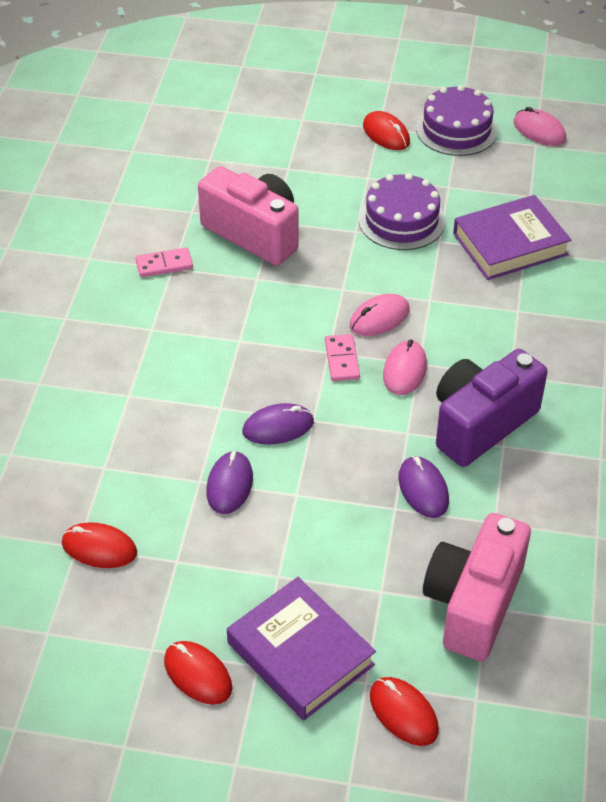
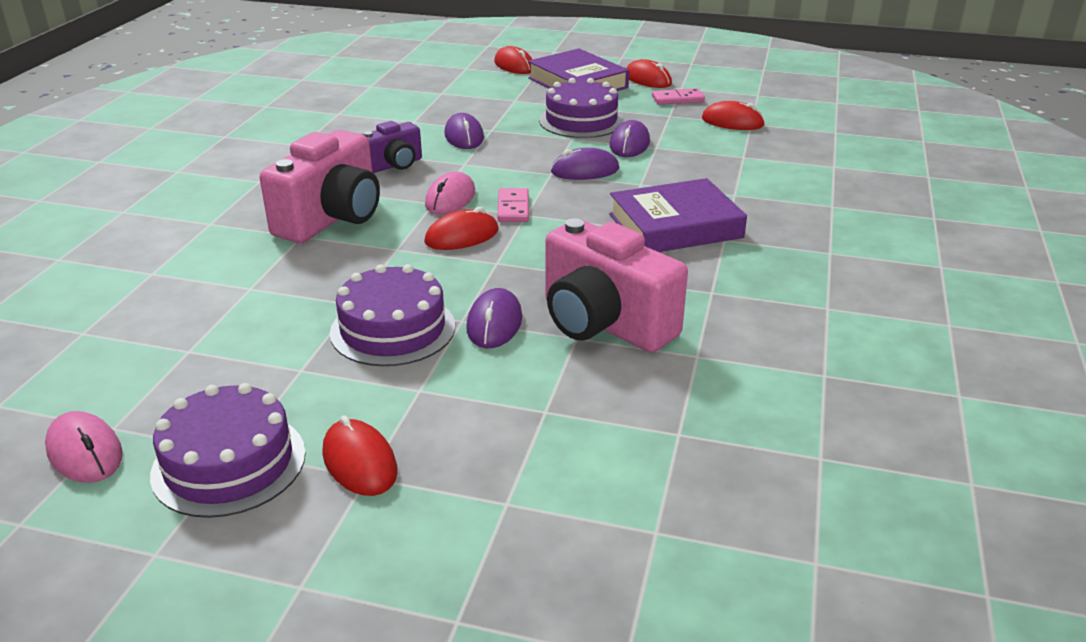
camera: 175 degrees left, 15 degrees down
pink domino [136,247,193,277] -> pink domino moved to [652,88,705,105]
pink mouse [350,294,410,336] -> red mouse [424,207,499,250]
pink camera [423,513,531,661] -> pink camera moved to [260,130,380,243]
purple camera [436,349,547,467] -> purple camera [361,121,422,173], size x0.56
purple book [453,195,571,280] -> purple book moved to [609,178,747,252]
none -> purple mouse [467,288,522,348]
none -> purple cake [539,78,624,138]

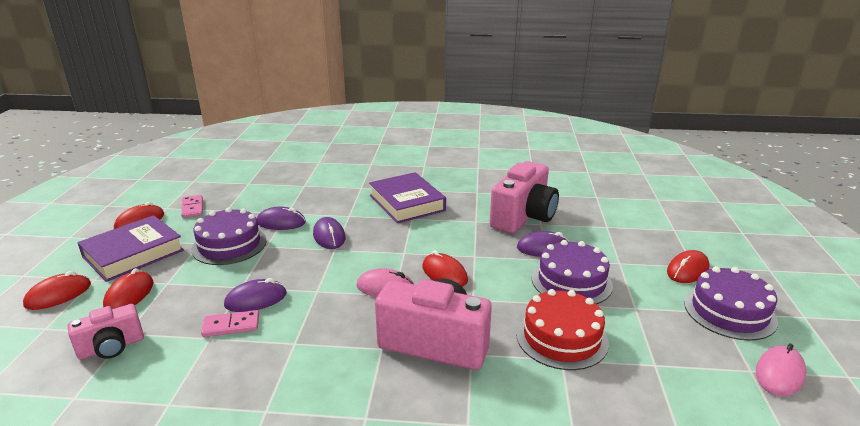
camera: 100 degrees left, 5 degrees down
purple camera [361,121,422,173] -> none
pink domino [497,188,529,222] -> pink domino moved to [201,310,259,337]
red mouse [702,101,765,130] -> red mouse moved to [103,268,153,309]
none -> pink camera [68,304,144,360]
none -> red cake [516,289,609,370]

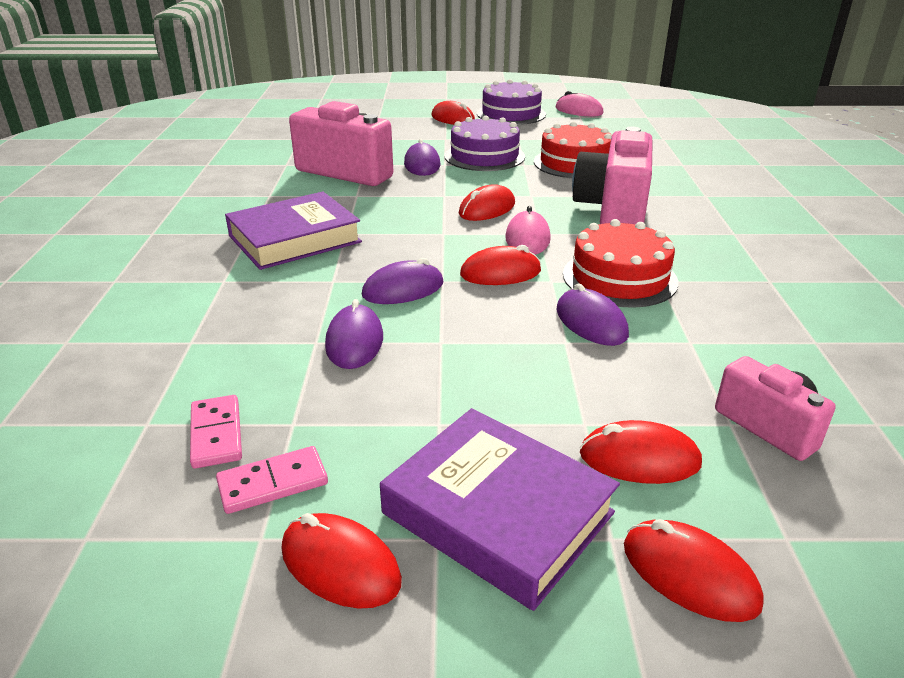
camera: 95 degrees left, 5 degrees up
purple cake [191,207,267,265] -> none
pink domino [201,310,259,337] -> pink domino moved to [190,395,242,469]
none -> red mouse [460,245,541,285]
none -> red cake [563,219,679,308]

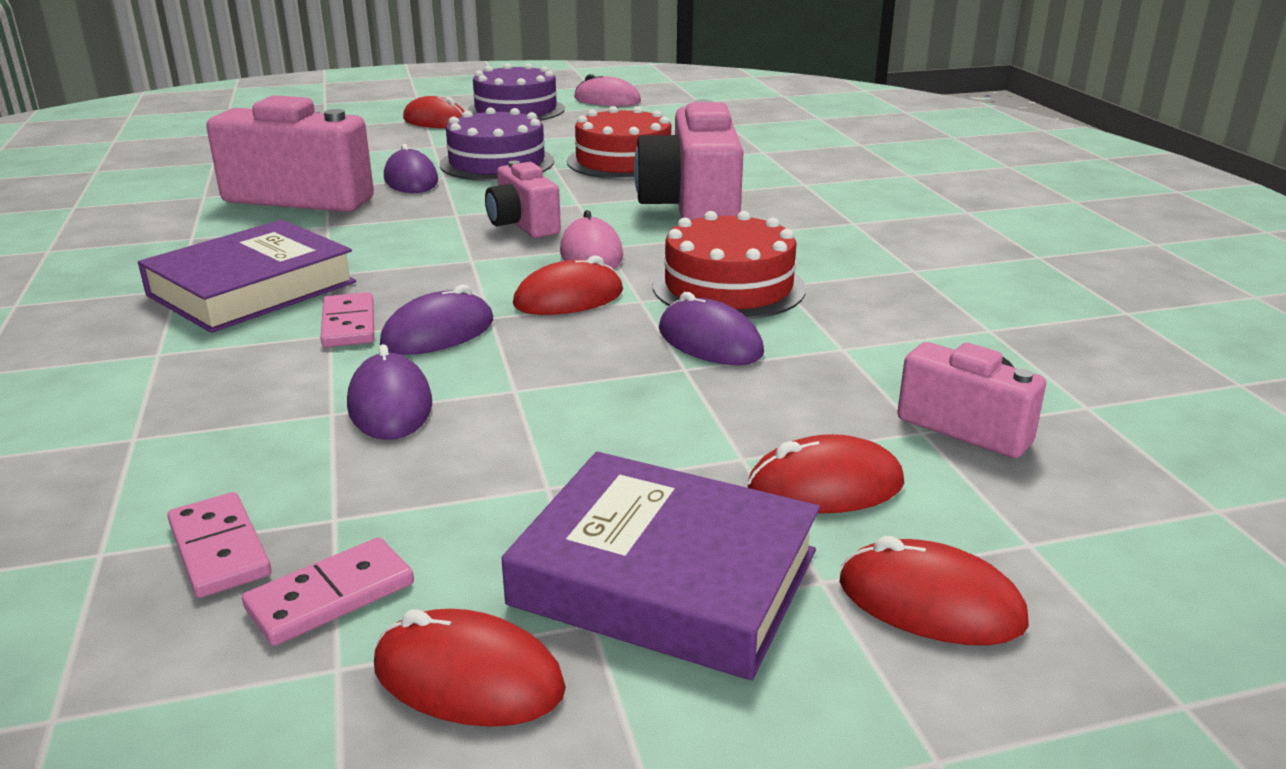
camera: 15 degrees left, 5 degrees down
red mouse [459,184,515,221] -> pink camera [485,160,561,238]
none -> pink domino [320,292,374,347]

